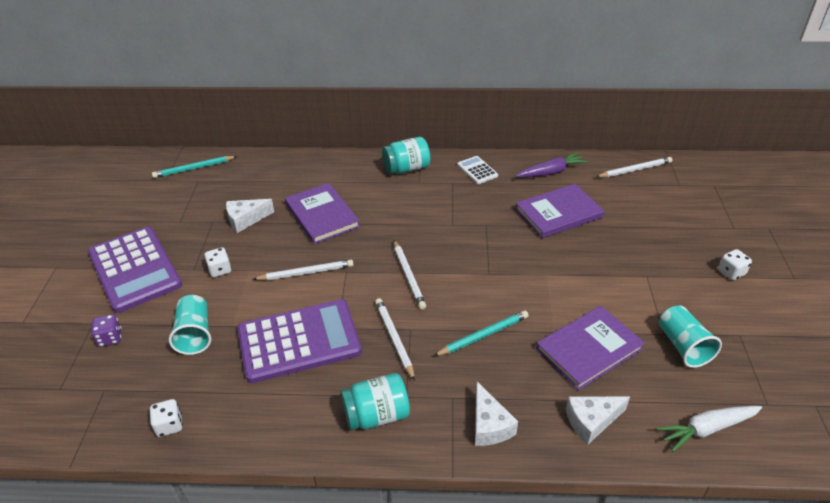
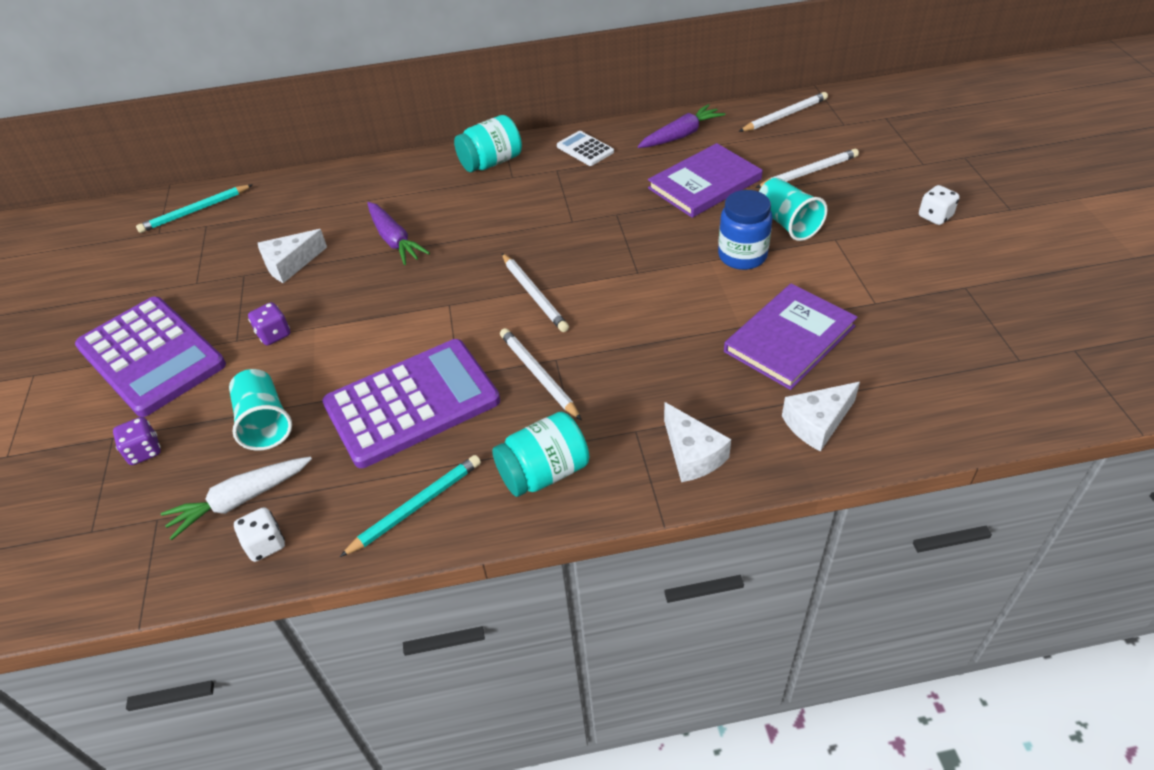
camera: 10 degrees left, 5 degrees up
white dice [204,247,232,277] -> purple dice [248,302,290,345]
white pencil [253,260,354,281] -> white pencil moved to [756,149,859,188]
purple book [285,183,360,244] -> purple carrot [367,202,430,265]
turquoise pencil [434,311,529,356] -> turquoise pencil moved to [340,455,481,557]
white carrot [656,406,762,452] -> white carrot moved to [161,456,312,540]
turquoise cup [659,306,722,368] -> turquoise cup moved to [759,178,828,241]
none -> blue jar [718,190,773,270]

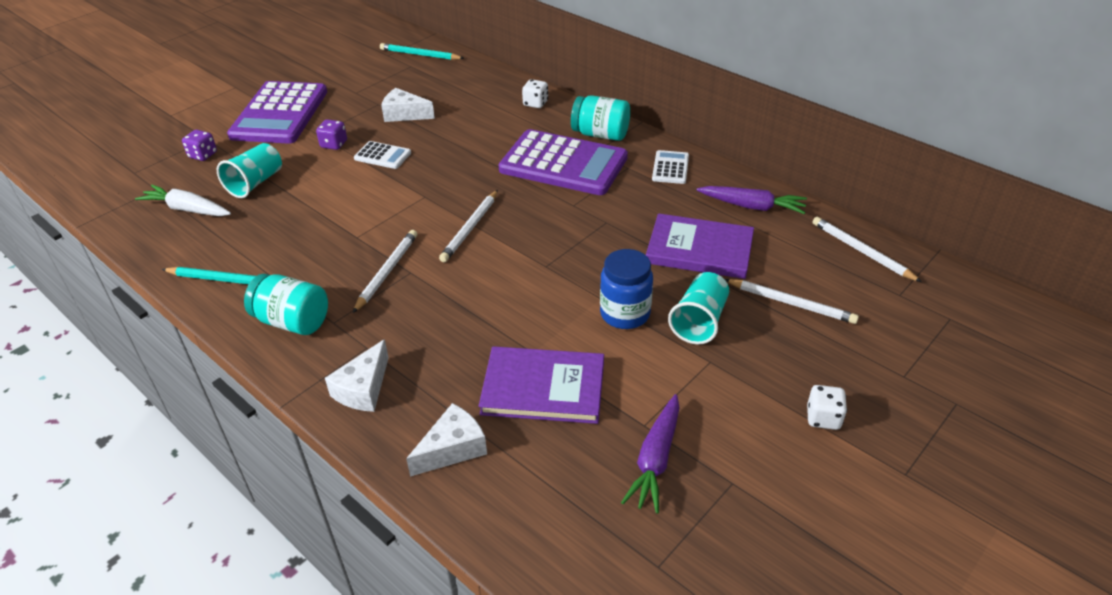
camera: 50 degrees right, 5 degrees down
white dice [234,507,285,562] -> white dice moved to [522,79,548,108]
purple calculator [322,339,500,468] -> purple calculator moved to [498,129,628,195]
purple carrot [367,202,430,265] -> purple carrot moved to [621,394,680,514]
white pencil [739,92,828,132] -> white pencil turned 150 degrees counterclockwise [812,217,922,282]
white cheese [782,382,860,452] -> white cheese turned 120 degrees clockwise [406,403,487,477]
none -> white calculator [354,141,411,169]

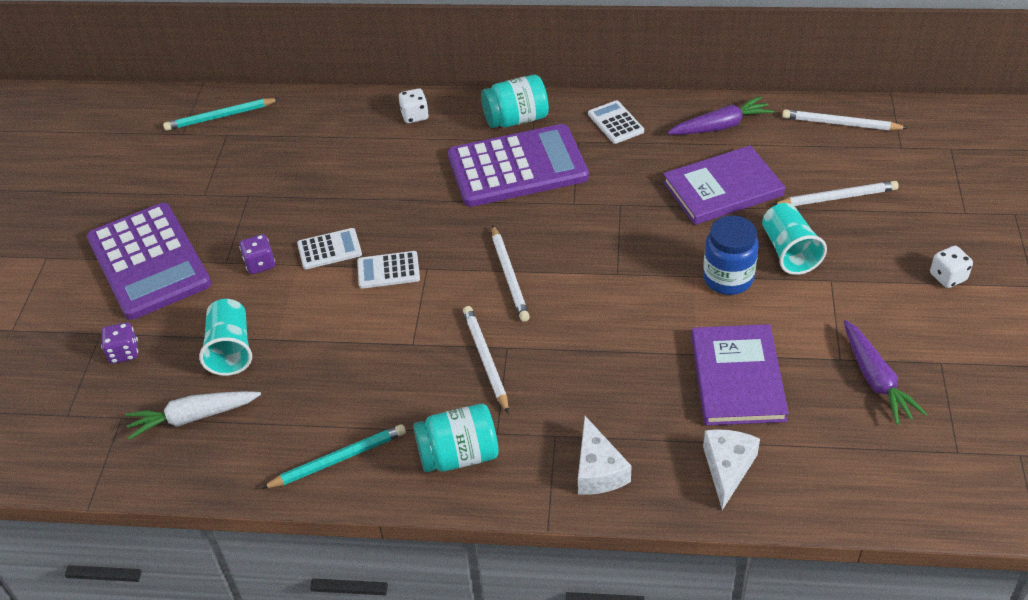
camera: 35 degrees left, 5 degrees up
white cheese [381,88,435,122] -> none
purple book [479,346,604,424] -> purple book turned 60 degrees counterclockwise [691,324,789,426]
none -> white calculator [357,251,420,289]

